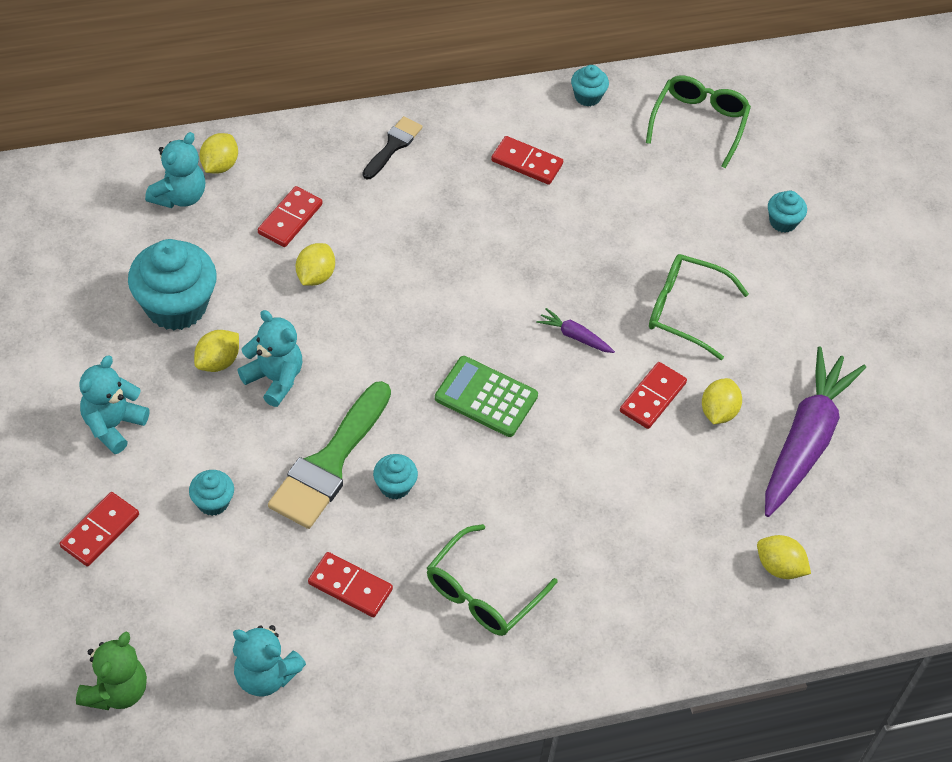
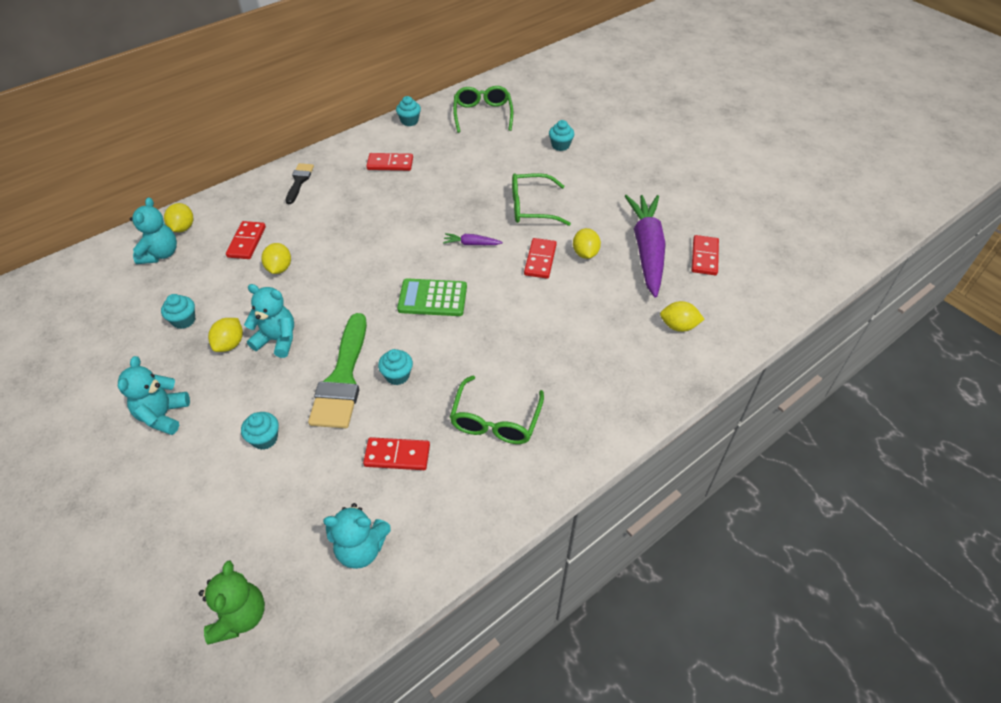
camera: 20 degrees left, 5 degrees down
red domino [60,492,139,566] -> red domino moved to [692,235,719,275]
turquoise cupcake [128,239,217,330] -> turquoise cupcake [161,294,195,329], size x0.48

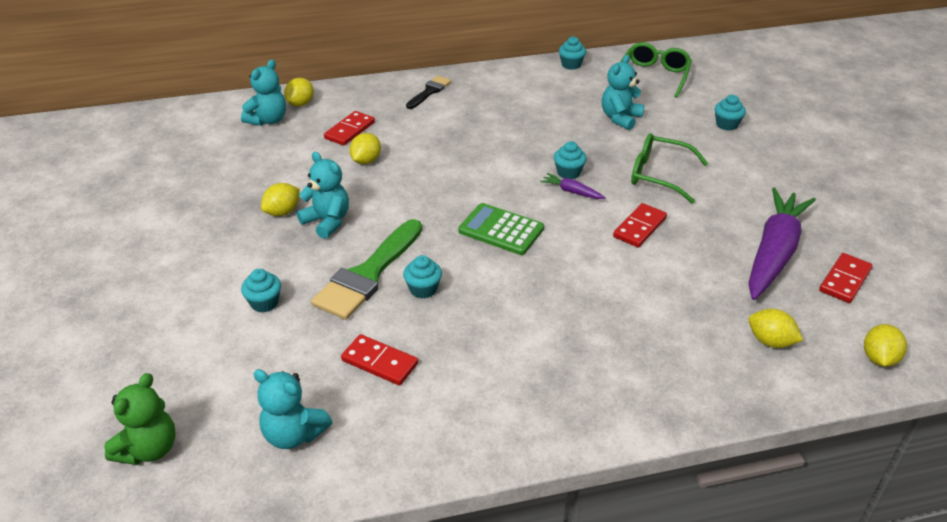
camera: 25 degrees right, 10 degrees down
turquoise teddy bear [118,356,190,435] -> turquoise teddy bear moved to [602,55,645,130]
turquoise cupcake [161,294,195,329] -> turquoise cupcake moved to [554,141,587,179]
red domino [366,153,413,171] -> none
green glasses [450,375,544,444] -> none
yellow lemon [573,228,601,259] -> yellow lemon moved to [864,324,907,367]

